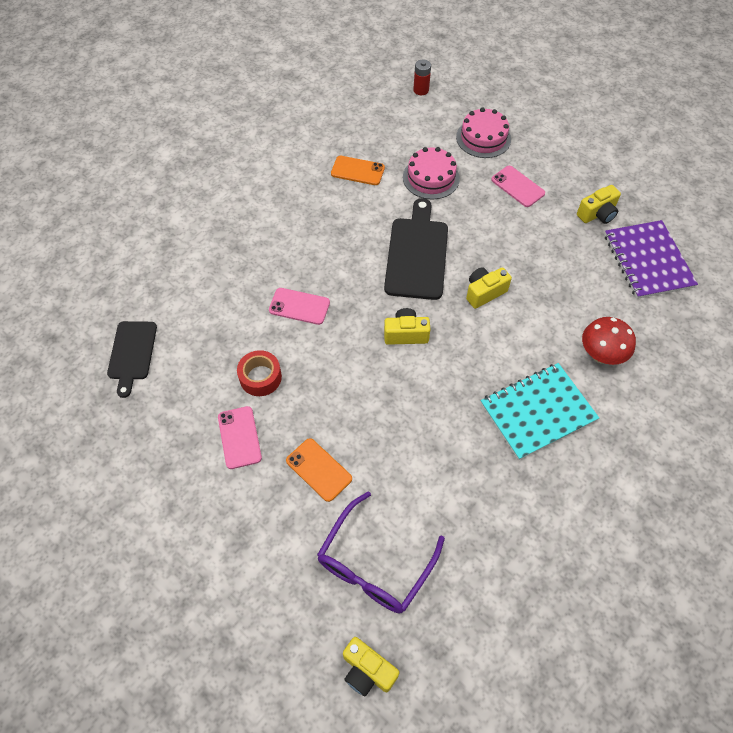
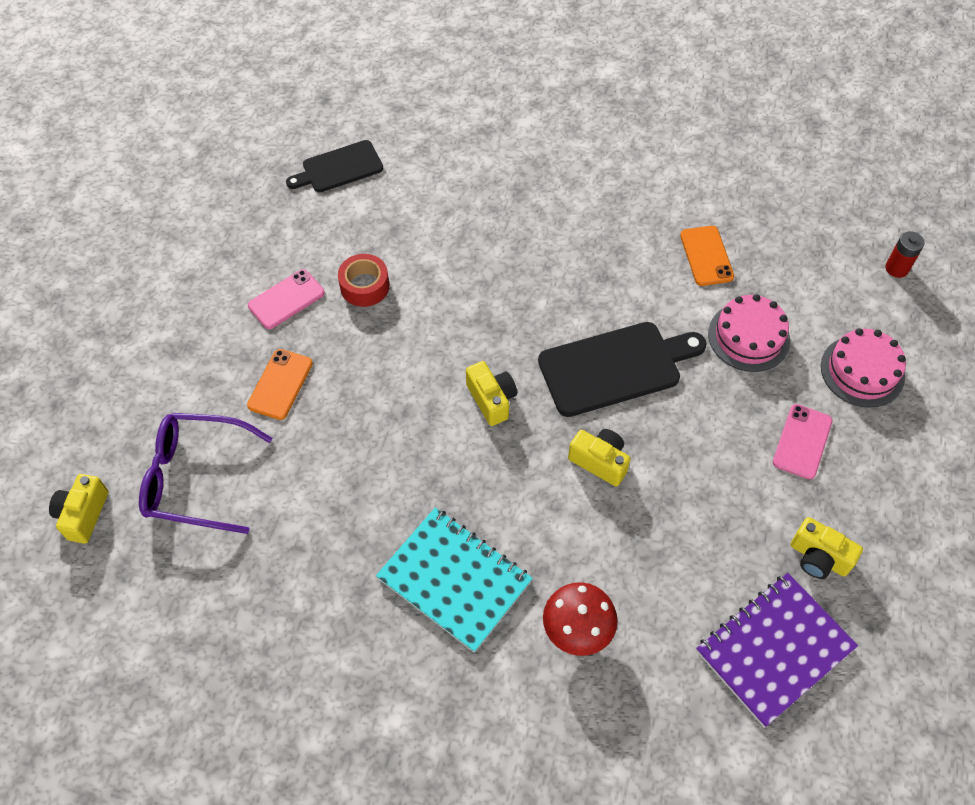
camera: 65 degrees right, 0 degrees up
pink phone [269,288,330,325] -> none

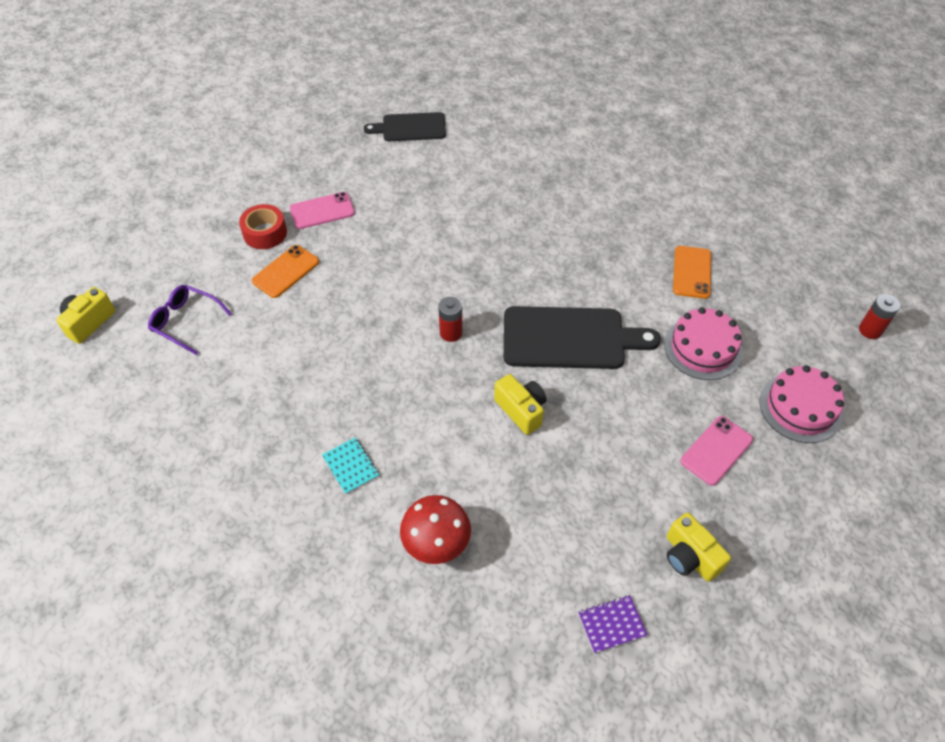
camera: 20 degrees right, 5 degrees down
purple glasses [139,413,273,534] -> purple glasses [148,285,232,355], size x0.63
red tape [338,254,389,307] -> red tape moved to [239,204,287,249]
turquoise notebook [376,507,533,653] -> turquoise notebook [322,437,379,494], size x0.44
yellow camera [466,361,517,426] -> red battery [438,297,463,342]
purple notebook [696,573,858,727] -> purple notebook [578,595,648,654], size x0.44

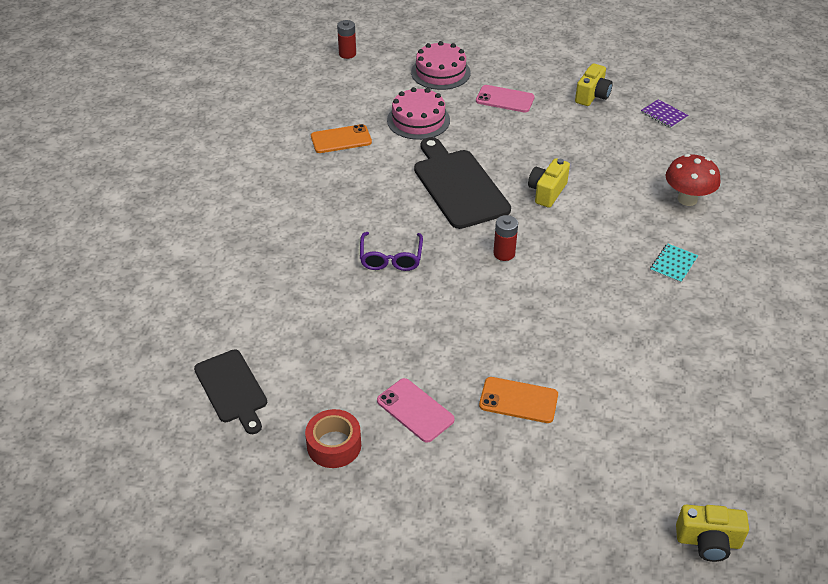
camera: 115 degrees left, 10 degrees down
purple glasses [148,285,232,355] -> purple glasses moved to [360,232,423,271]
red tape [239,204,287,249] -> red tape moved to [305,409,361,468]

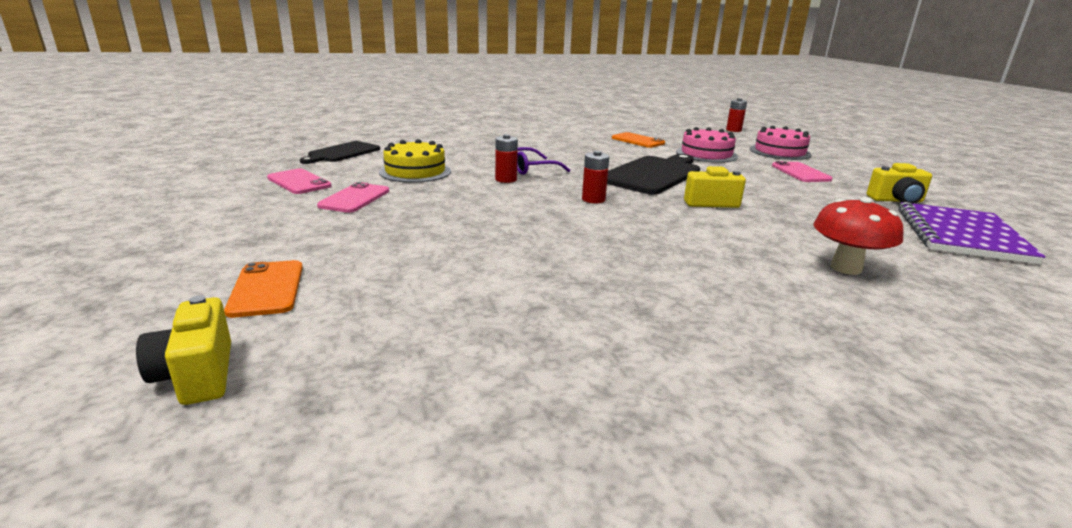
camera: 60 degrees right, 20 degrees down
red tape [305,409,361,468] -> pink phone [267,169,331,194]
orange phone [479,377,558,423] -> orange phone moved to [224,260,303,318]
purple notebook [641,99,688,128] -> purple notebook [899,202,1046,264], size x2.27
turquoise notebook [650,243,698,283] -> none
none -> yellow cake [379,139,451,183]
none -> red battery [495,134,518,183]

